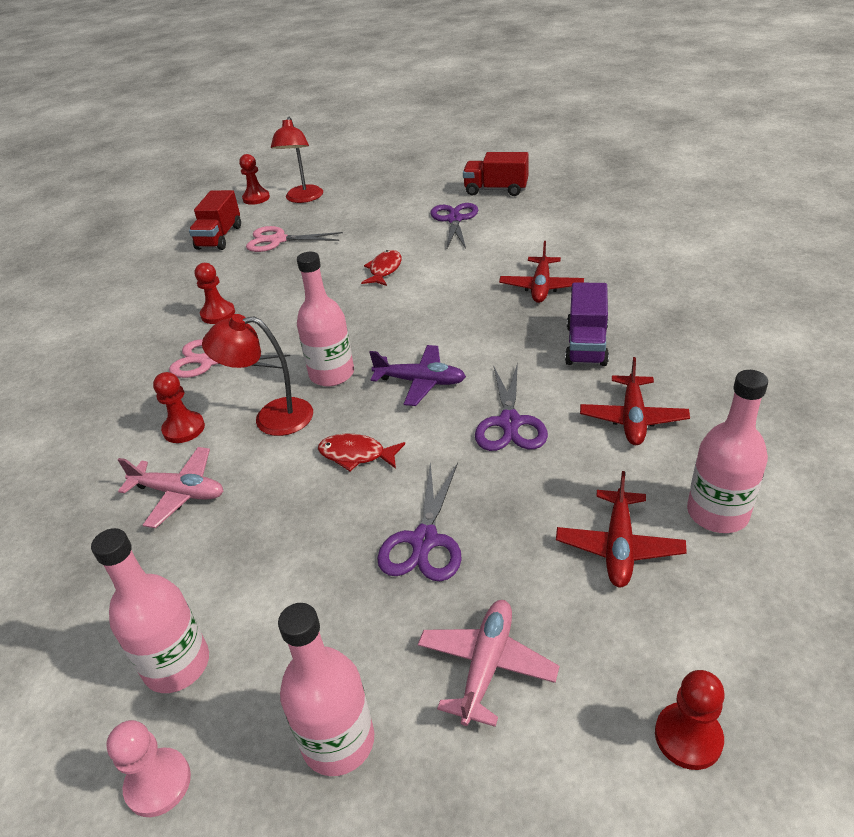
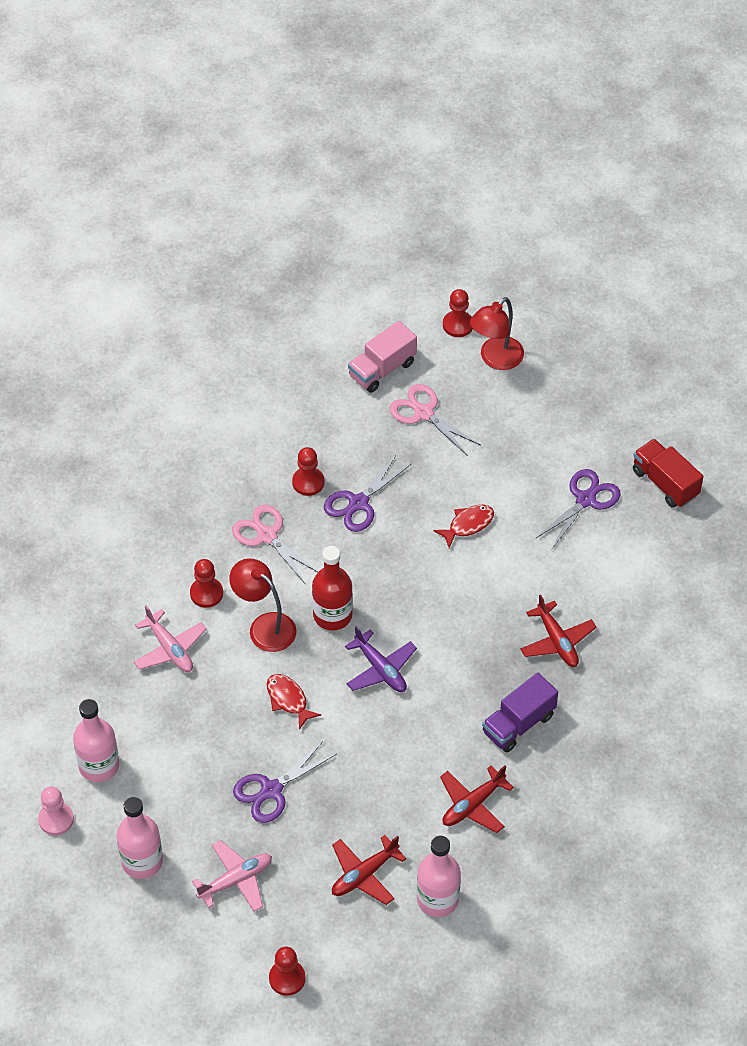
camera: 35 degrees right, 15 degrees up
red truck [189,190,241,250] -> pink truck [348,321,417,393]
pink bottle [297,252,354,386] -> red bottle [312,546,353,630]
purple scissors [475,363,548,451] -> purple scissors moved to [324,454,412,532]
red plane [499,241,584,303] -> red plane turned 75 degrees counterclockwise [520,595,596,667]

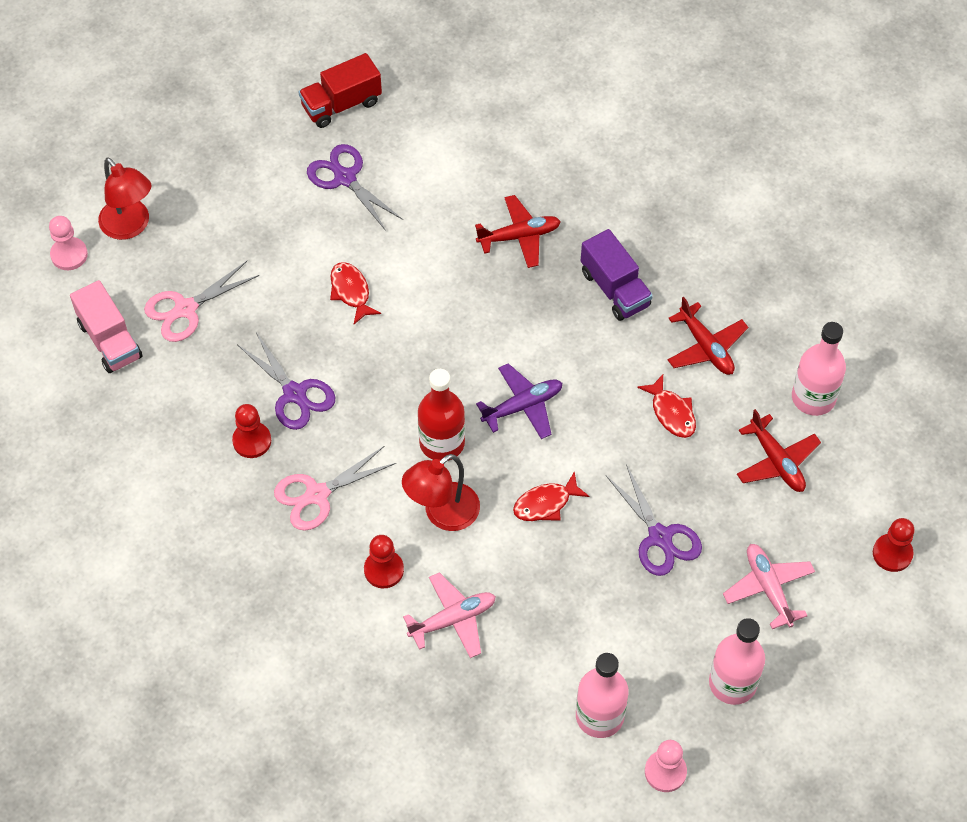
camera: 80 degrees left, 5 degrees up
red pawn [443,289,473,337] -> pink pawn [49,216,88,270]
none -> red fish [637,375,696,438]

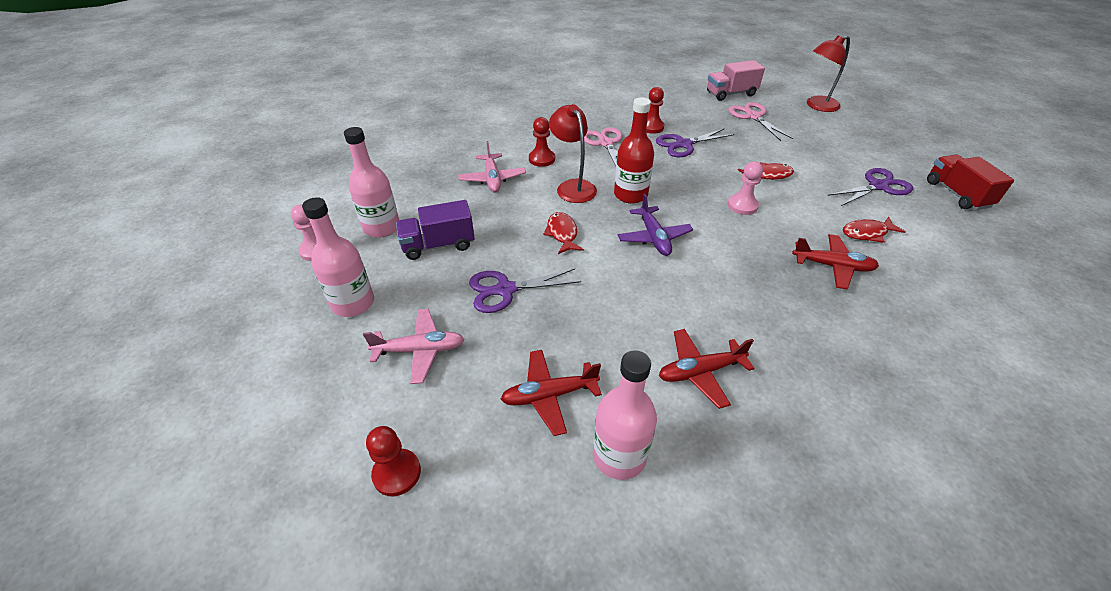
camera: 105 degrees right, 15 degrees down
pink pawn [49,216,88,270] -> pink pawn moved to [727,162,763,215]
red plane [475,195,561,268] -> red plane turned 75 degrees counterclockwise [792,234,879,290]
purple truck [581,229,653,321] -> purple truck moved to [396,200,475,260]
red fish [637,375,696,438] -> red fish moved to [843,217,906,243]

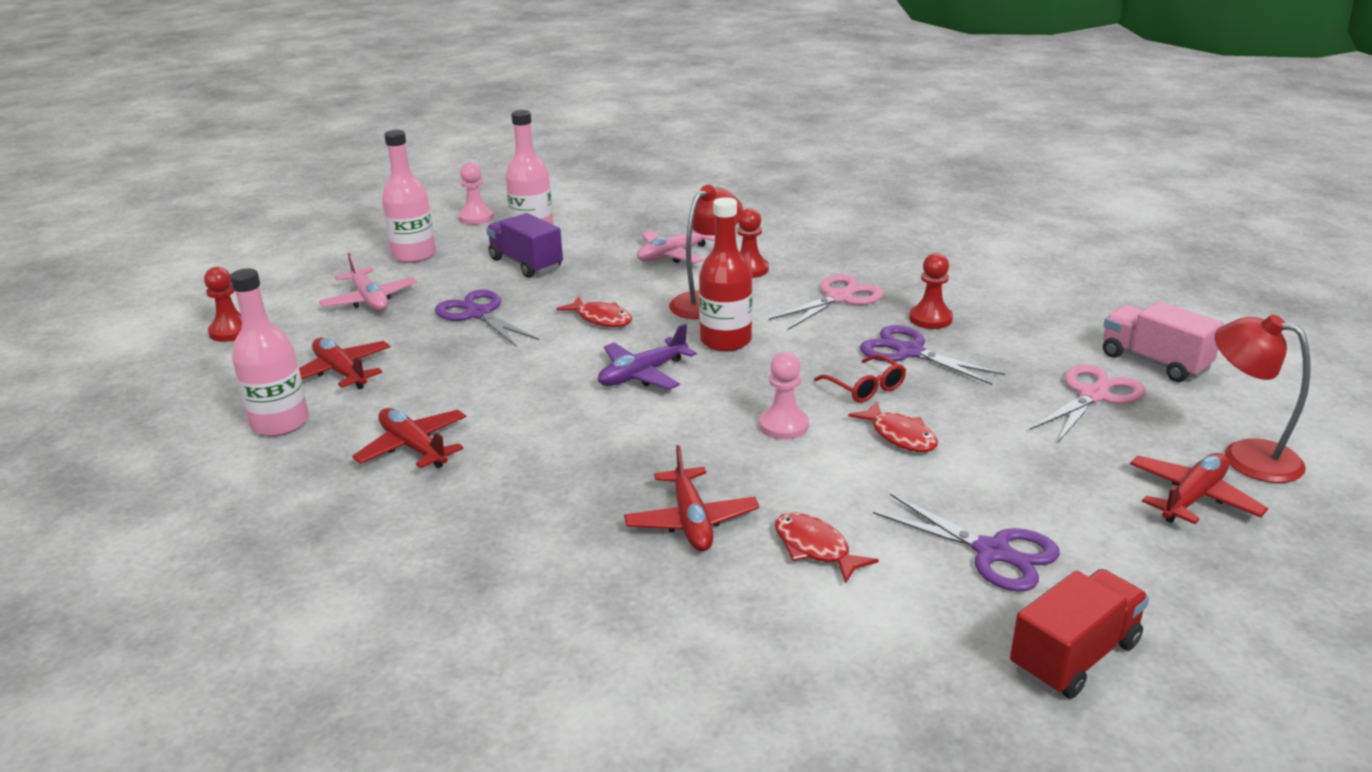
camera: 65 degrees right, 15 degrees down
red fish [543,212,584,254] -> red fish turned 75 degrees clockwise [556,296,632,327]
none -> red glasses [814,354,906,403]
none -> red plane [1130,453,1268,524]

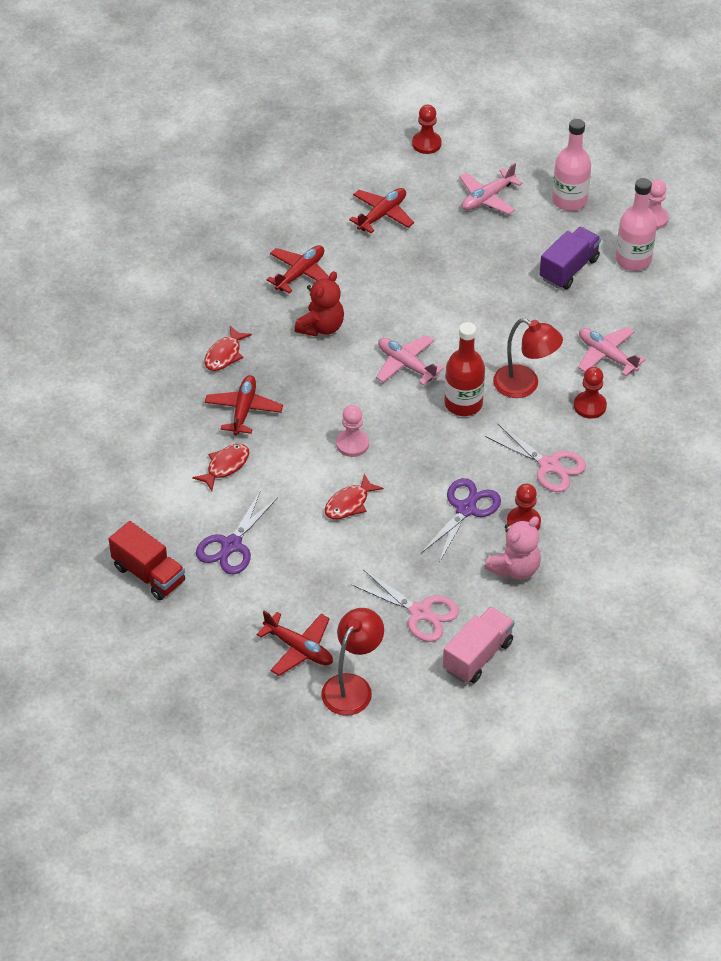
camera: 80 degrees right, 20 degrees up
pink bottle [230,269,309,436] -> none
purple scissors [435,290,539,347] -> none
red fish [556,296,632,327] -> red fish moved to [204,326,252,371]
purple plane [598,323,697,390] -> pink plane [376,336,444,386]
red plane [624,445,759,551] -> red plane turned 120 degrees clockwise [205,375,283,435]
red glasses [814,354,906,403] -> none
none -> red teddy bear [295,271,344,336]
none -> pink teddy bear [485,516,541,580]

